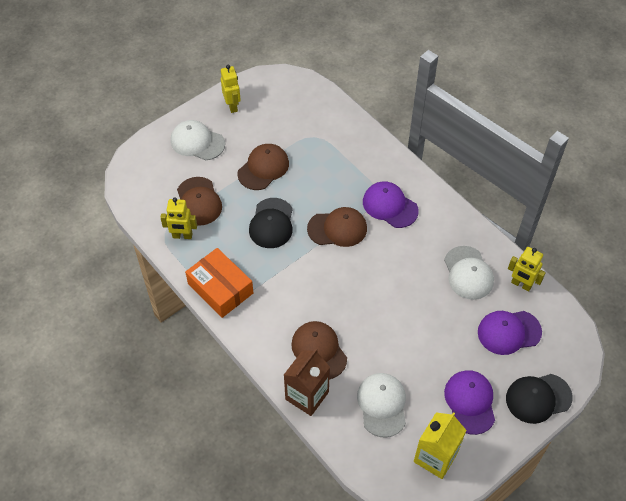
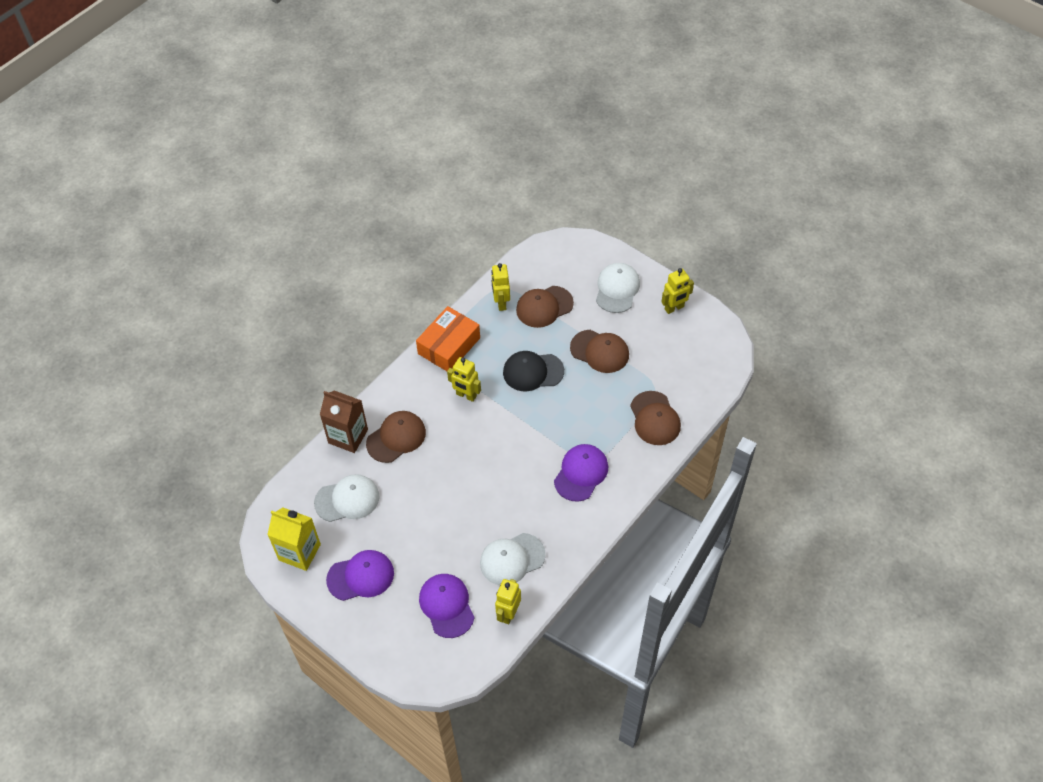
camera: 80 degrees right, 0 degrees up
brown cap [307,207,367,247] -> brown cap moved to [630,391,681,445]
black cap [506,374,573,424] -> none
none -> yellow robot [447,357,481,402]

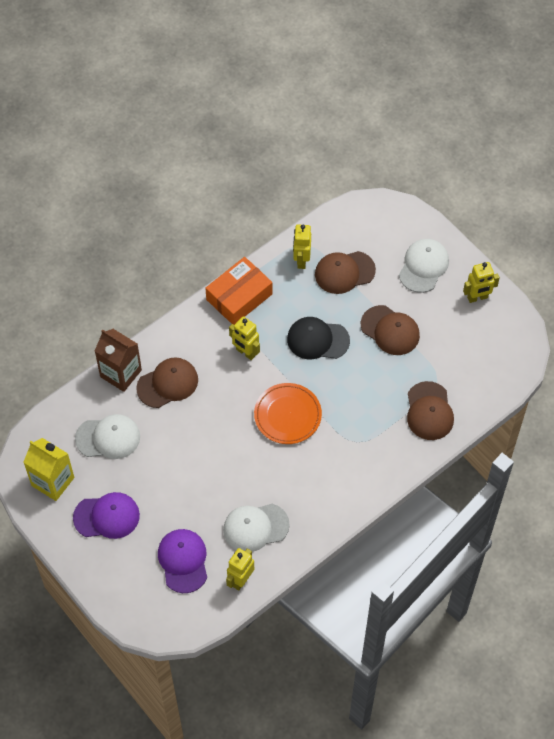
camera: 10 degrees right, 5 degrees up
purple cap [554,444,608,502] -> none
none -> orange plate [254,383,322,444]

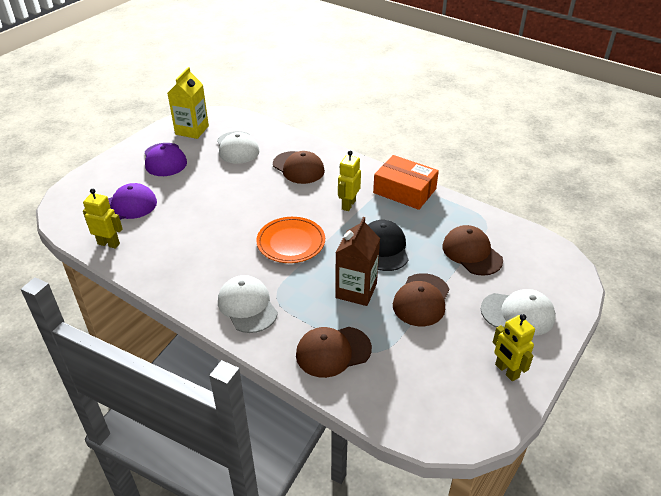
camera: 75 degrees right, 20 degrees down
brown carton [95,329,142,392] -> brown carton moved to [335,217,380,306]
white cap [223,504,290,552] -> white cap moved to [218,275,278,333]
yellow robot [293,224,311,269] -> none

